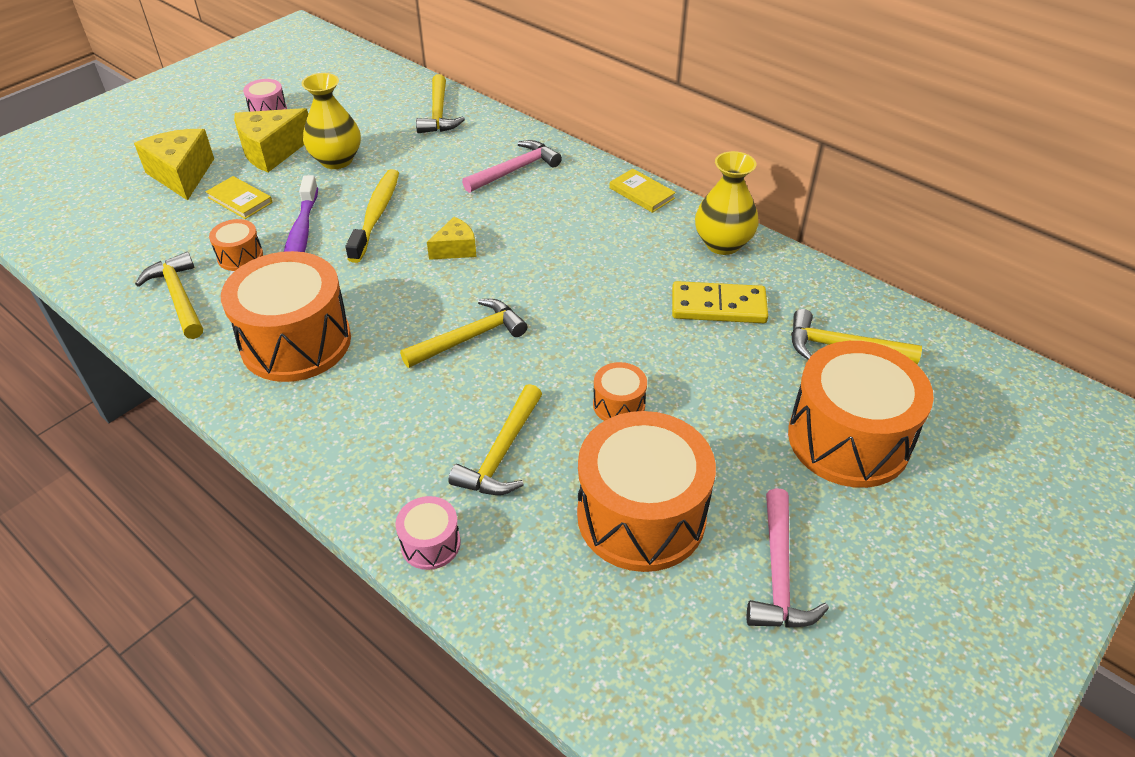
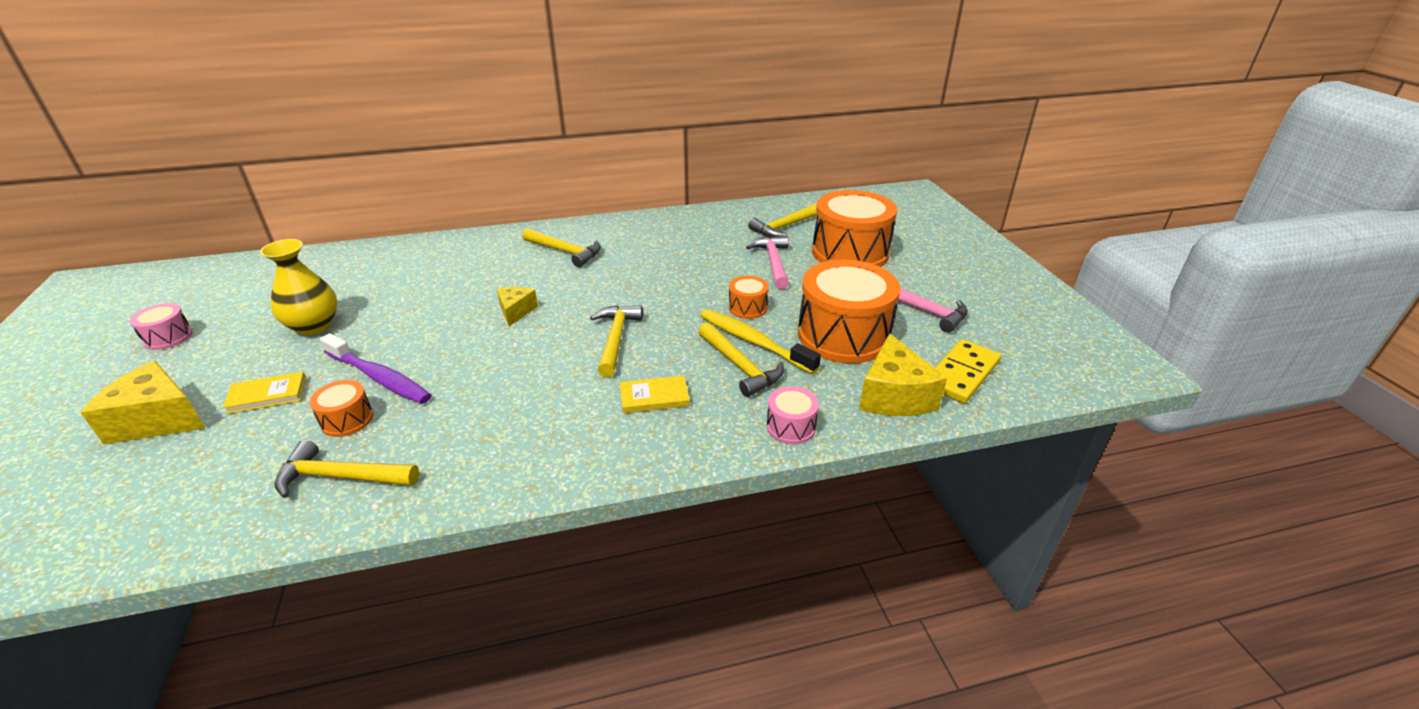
camera: 55 degrees left, 10 degrees down
orange drum [221,251,351,382] -> none
yellow cheese [234,108,308,172] -> yellow cheese moved to [859,333,947,416]
yellow toothbrush [345,169,399,263] -> yellow toothbrush moved to [700,309,821,374]
yellow hammer [416,74,465,133] -> yellow hammer moved to [523,228,601,267]
pink hammer [462,140,562,193] -> pink hammer moved to [746,235,789,289]
yellow book [609,169,676,213] -> yellow book moved to [620,376,690,413]
yellow domino [672,281,768,323] -> yellow domino moved to [935,339,1001,404]
yellow vase [695,151,759,255] -> none

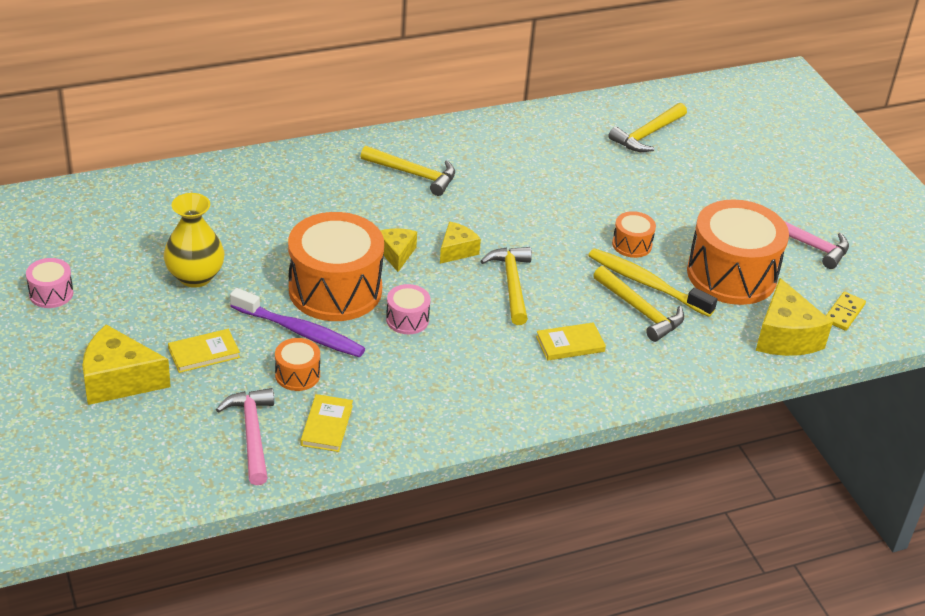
camera: 10 degrees left, 5 degrees up
yellow hammer [274,440,419,498] -> yellow book [301,394,353,452]
pink hammer [746,235,789,289] -> pink hammer moved to [216,388,274,485]
pink drum [767,386,819,444] -> pink drum moved to [386,284,430,334]
orange drum [812,190,897,267] -> orange drum moved to [288,212,384,321]
yellow domino [935,339,1001,404] -> yellow domino [826,292,866,331], size x0.61
none -> yellow cheese [440,221,481,264]

